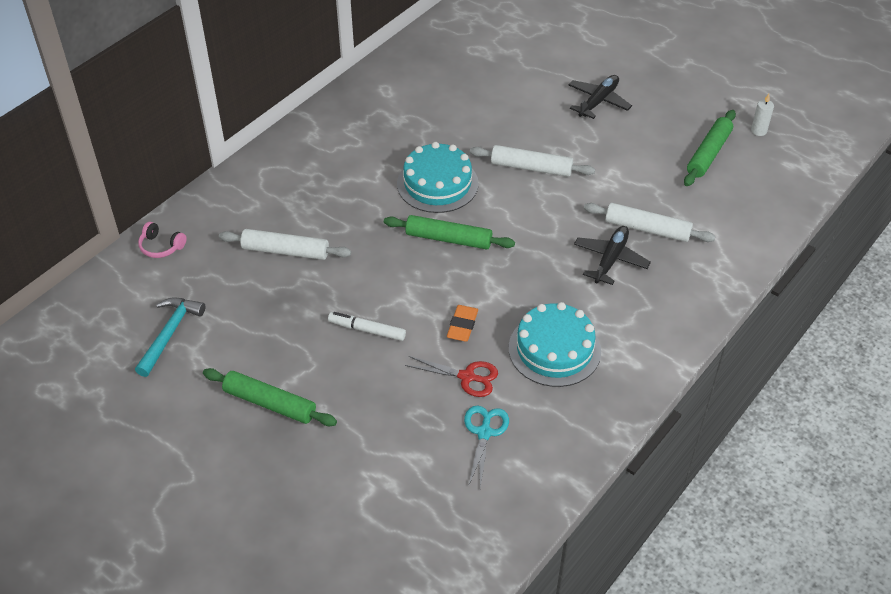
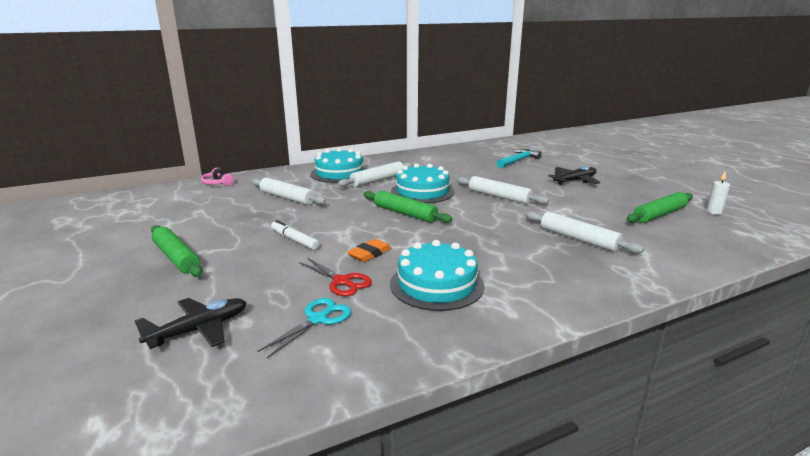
camera: 25 degrees right, 25 degrees down
turquoise hammer [135,297,205,377] -> turquoise hammer moved to [497,149,542,168]
black plane [574,226,651,285] -> black plane moved to [134,298,247,349]
none -> turquoise cake [310,148,366,183]
none -> white rolling pin [338,162,414,187]

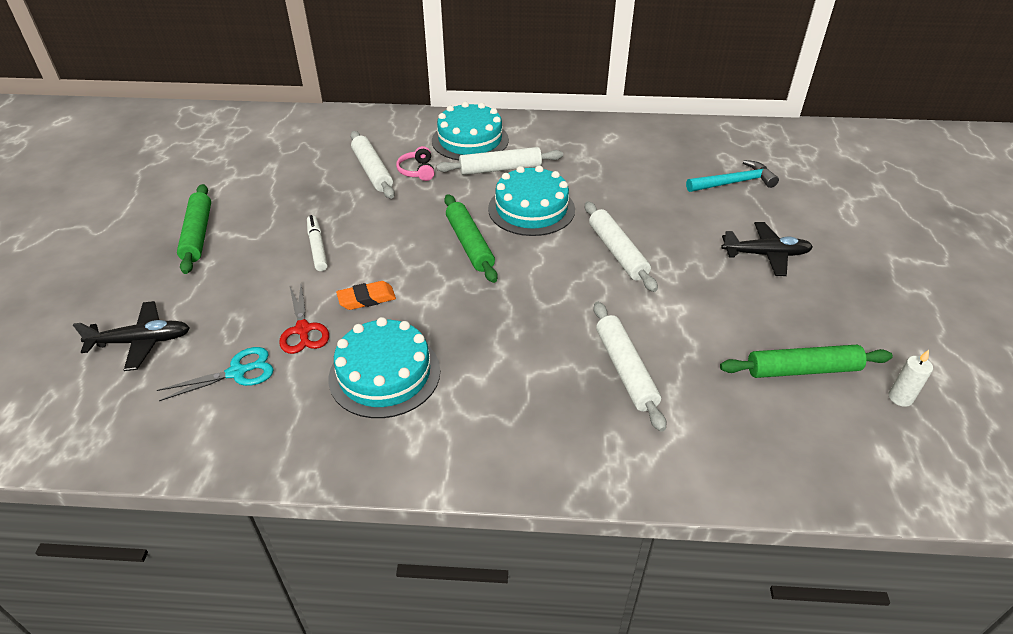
camera: 30 degrees right, 20 degrees up
pink headphones [201,168,234,186] -> pink headphones moved to [396,146,434,181]

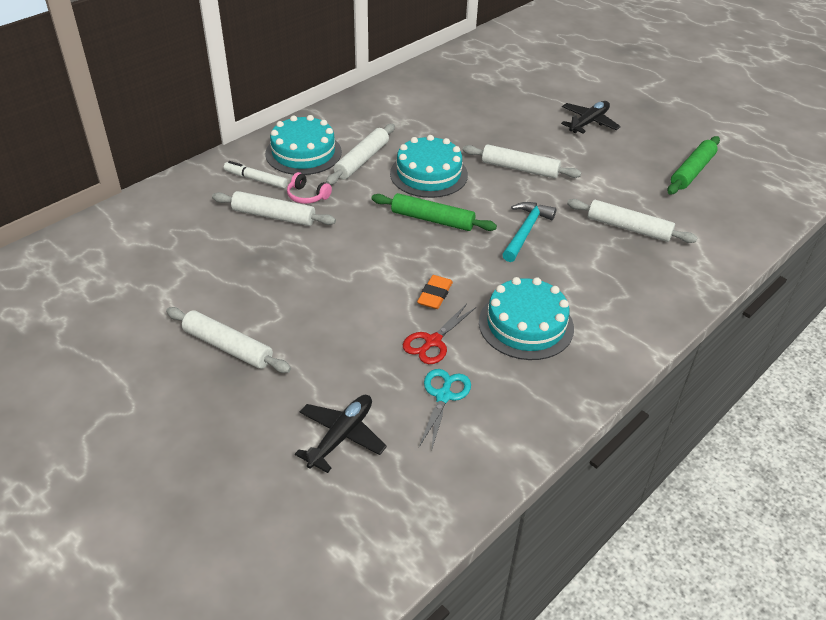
camera: 50 degrees left, 0 degrees up
green rolling pin [177,184,211,274] -> white rolling pin [166,307,291,373]
red scissors [279,284,329,354] -> red scissors turned 105 degrees clockwise [403,304,476,364]
white marker [307,215,328,271] -> white marker moved to [224,161,287,188]
turquoise hammer [686,160,779,192] -> turquoise hammer moved to [502,202,556,262]
white candle [889,350,933,407] -> none

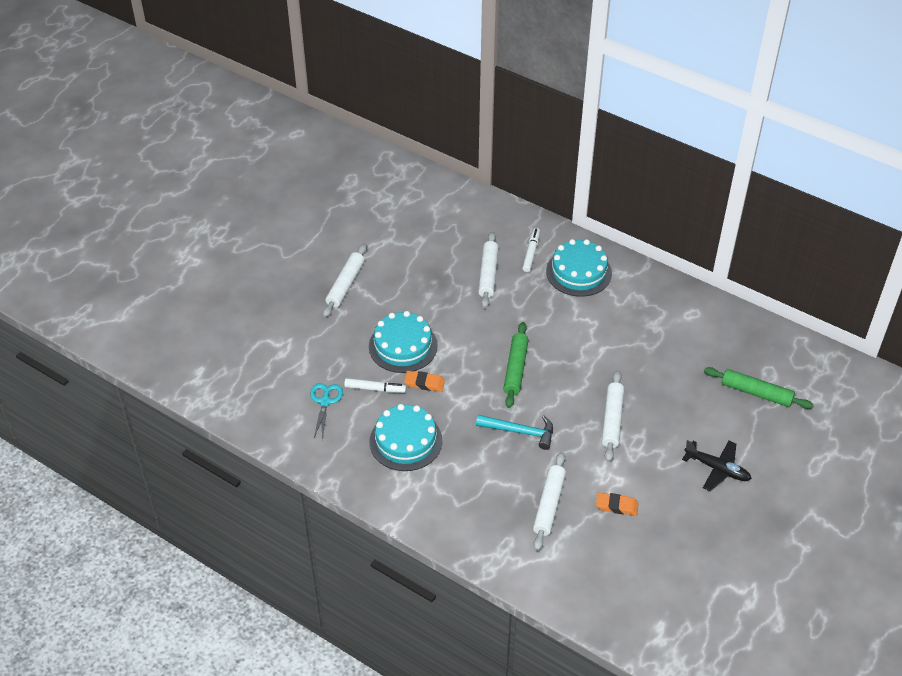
camera: 80 degrees right, 5 degrees up
pink headphones [287,172,332,204] -> none
black plane [295,395,387,473] -> none
white rolling pin [326,124,395,185] -> none
turquoise cake [390,135,468,198] -> turquoise cake moved to [369,311,438,373]
red scissors [403,304,476,364] -> white marker [344,378,406,393]
turquoise scissors [419,369,471,452] -> turquoise scissors turned 90 degrees counterclockwise [310,383,343,440]
green rolling pin [667,136,720,194] -> green rolling pin moved to [704,367,813,409]
none -> orange eraser [596,492,639,516]

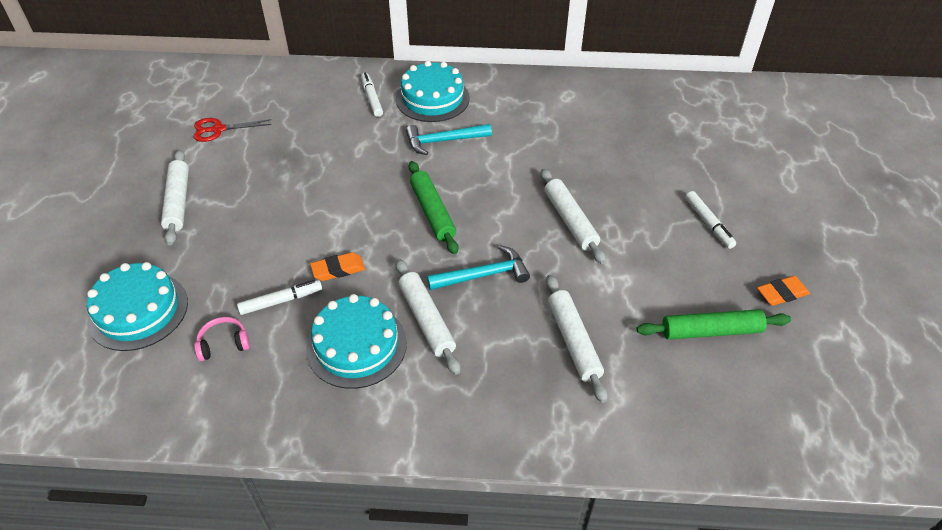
camera: 30 degrees left, 0 degrees up
turquoise scissors [310,383,343,440] -> pink headphones [194,317,250,361]
turquoise cake [369,311,438,373] -> turquoise cake moved to [87,262,188,351]
white rolling pin [478,232,499,308] -> white rolling pin moved to [396,259,460,375]
orange eraser [596,492,639,516] -> orange eraser moved to [757,276,810,306]
black plane [682,440,752,491] -> white marker [685,191,736,249]
green rolling pin [704,367,813,409] -> green rolling pin moved to [636,309,791,340]
none -> red scissors [194,118,271,142]
none -> turquoise hammer [406,124,492,155]

